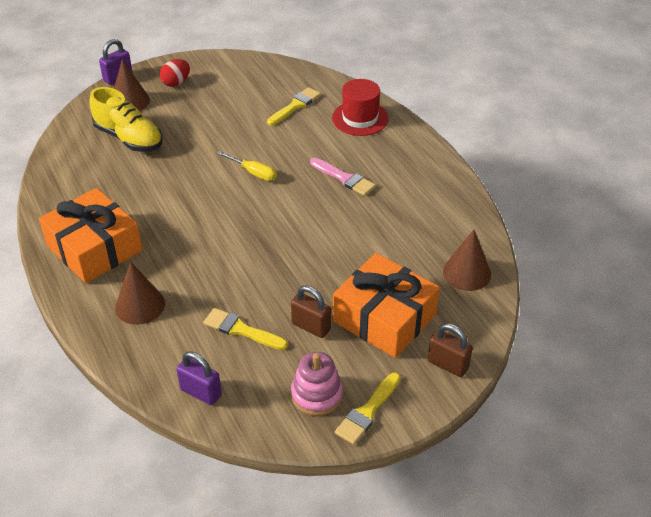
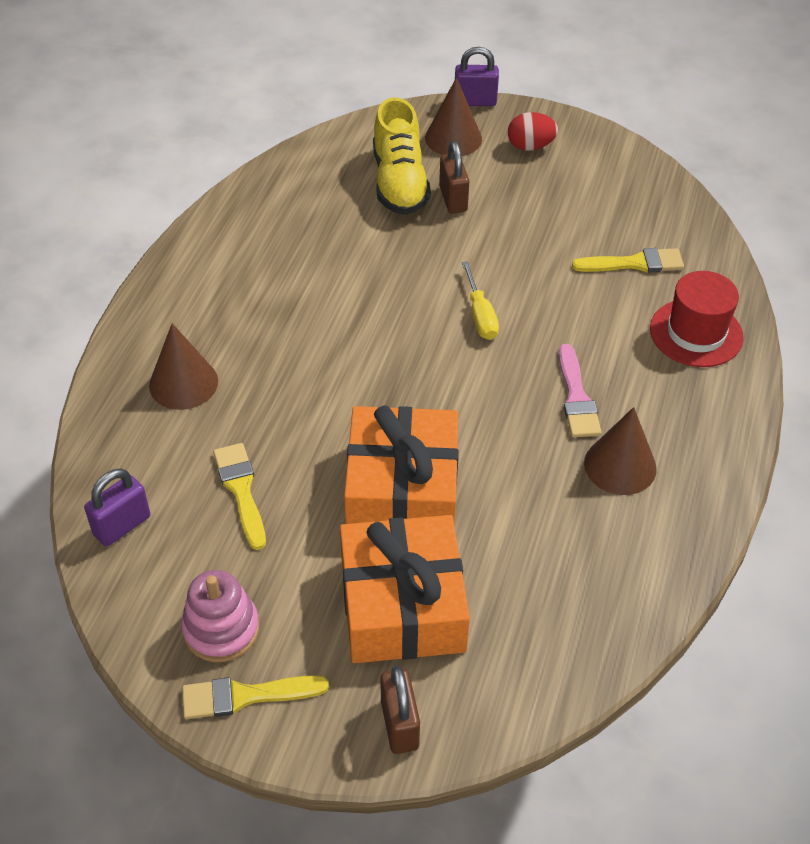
camera: 45 degrees right, 5 degrees up
orange gift [39,188,143,283] -> orange gift moved to [344,406,459,526]
purple padlock [176,352,222,405] -> purple padlock turned 60 degrees clockwise [84,469,150,546]
brown padlock [291,285,331,338] -> brown padlock moved to [439,141,469,214]
brown cone [443,230,491,291] -> brown cone moved to [584,407,657,495]

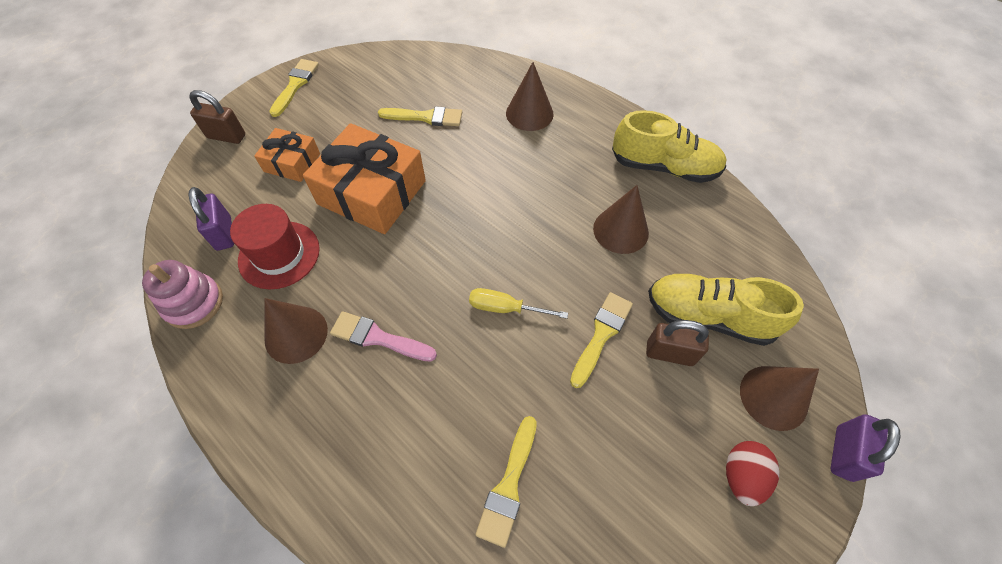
camera: 115 degrees right, 10 degrees up
purple padlock [84,469,150,546] -> purple padlock moved to [188,187,234,251]
pink stacking toy [181,570,259,662] -> pink stacking toy moved to [142,260,223,329]
orange gift [340,515,470,663] -> orange gift [254,128,320,182], size x0.54
red hat [650,271,744,367] -> red hat moved to [230,204,320,289]
none -> yellow brush [570,292,633,388]
none -> brown cone [593,185,649,254]
none -> yellow shoe [612,110,727,183]

